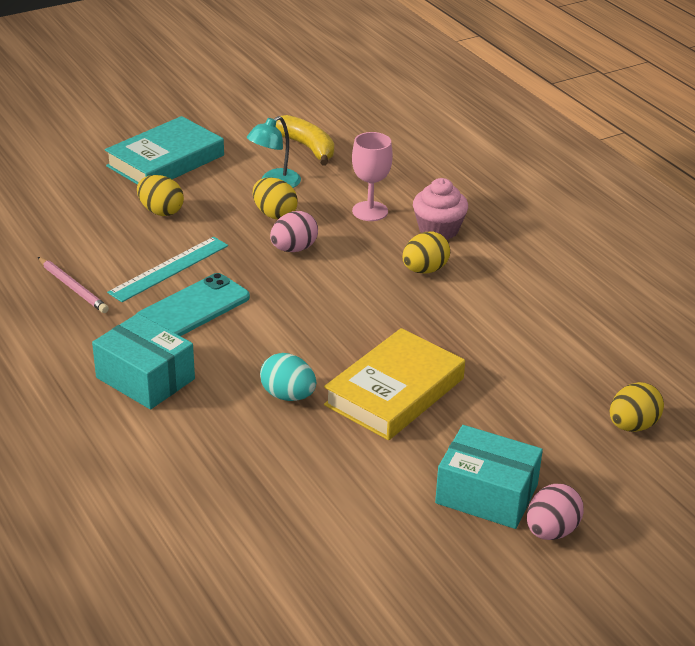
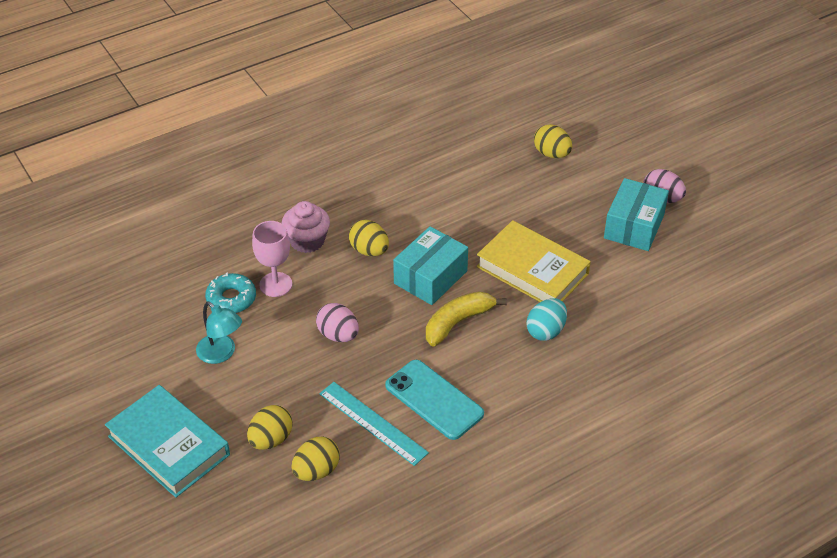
camera: 90 degrees left, 10 degrees up
pink pencil [38,257,109,313] -> none
turquoise box [92,313,195,410] -> turquoise box moved to [393,226,468,305]
yellow egg [253,178,298,219] -> yellow egg moved to [292,437,340,481]
yellow banana [276,115,334,165] -> yellow banana moved to [426,291,507,346]
none -> turquoise donut [205,273,256,313]

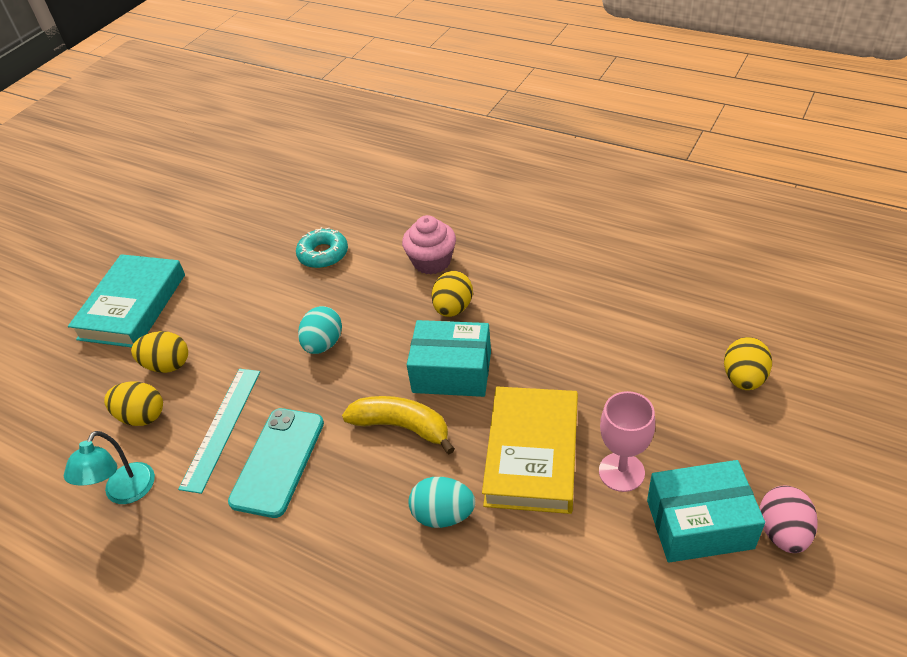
camera: 65 degrees right, 0 degrees up
turquoise lamp [196,302,242,364] -> turquoise lamp moved to [64,431,155,504]
pink goblet [252,221,292,297] -> pink goblet moved to [599,391,655,492]
pink egg [316,303,359,342] -> turquoise egg [298,306,342,354]

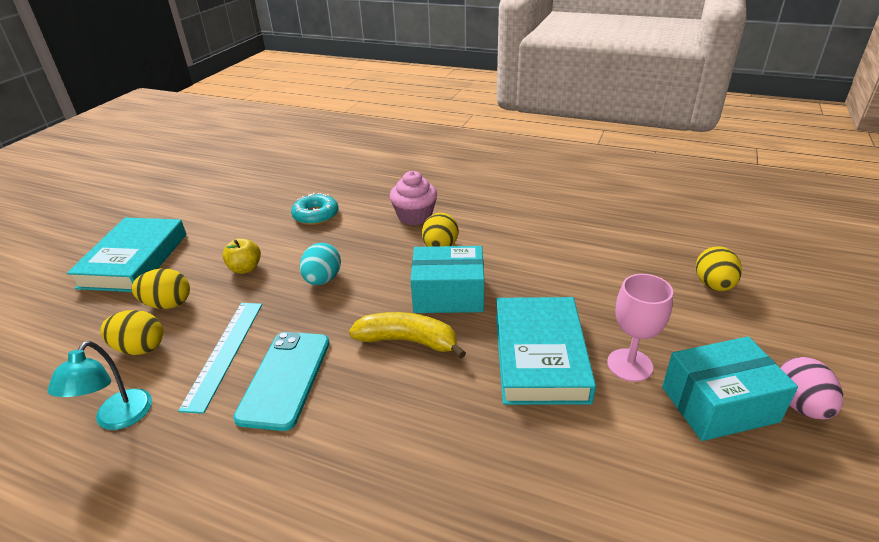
camera: 10 degrees left, 10 degrees down
turquoise egg [409,477,475,528] -> none
yellow book [482,387,578,514] -> turquoise book [496,297,596,405]
none -> yellow apple [222,238,261,274]

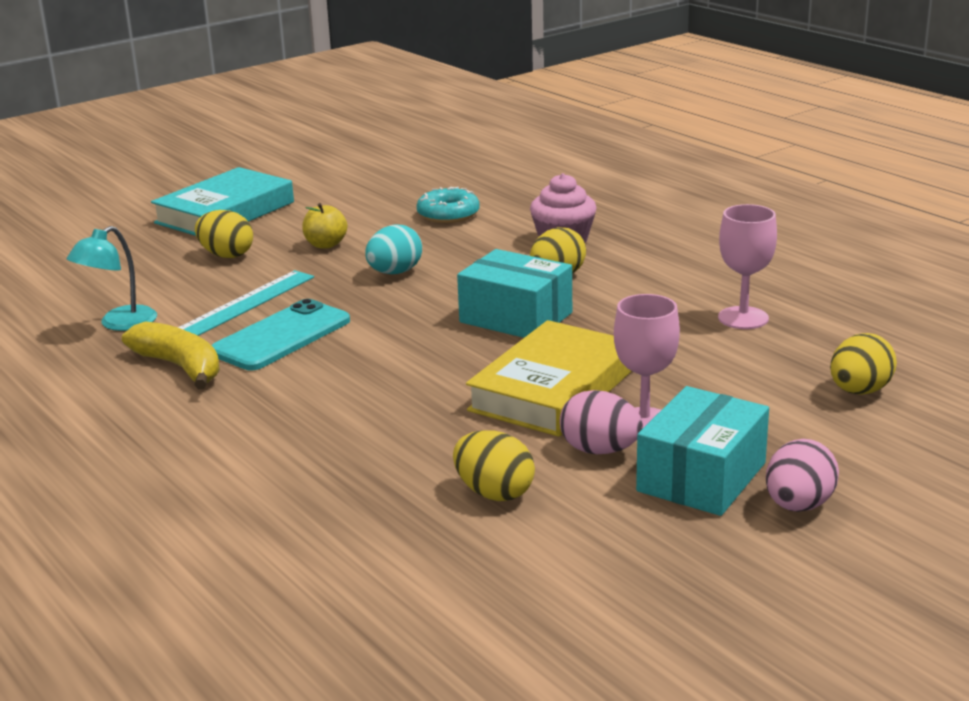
camera: 30 degrees right, 10 degrees down
yellow egg [100,310,163,355] -> yellow egg moved to [453,430,535,501]
yellow banana [349,312,466,359] -> yellow banana moved to [122,321,220,389]
turquoise book [496,297,596,405] -> yellow book [466,320,632,437]
turquoise box [662,336,798,441] -> turquoise box turned 75 degrees counterclockwise [636,386,769,516]
none -> pink egg [560,390,643,454]
none -> pink goblet [718,204,777,329]

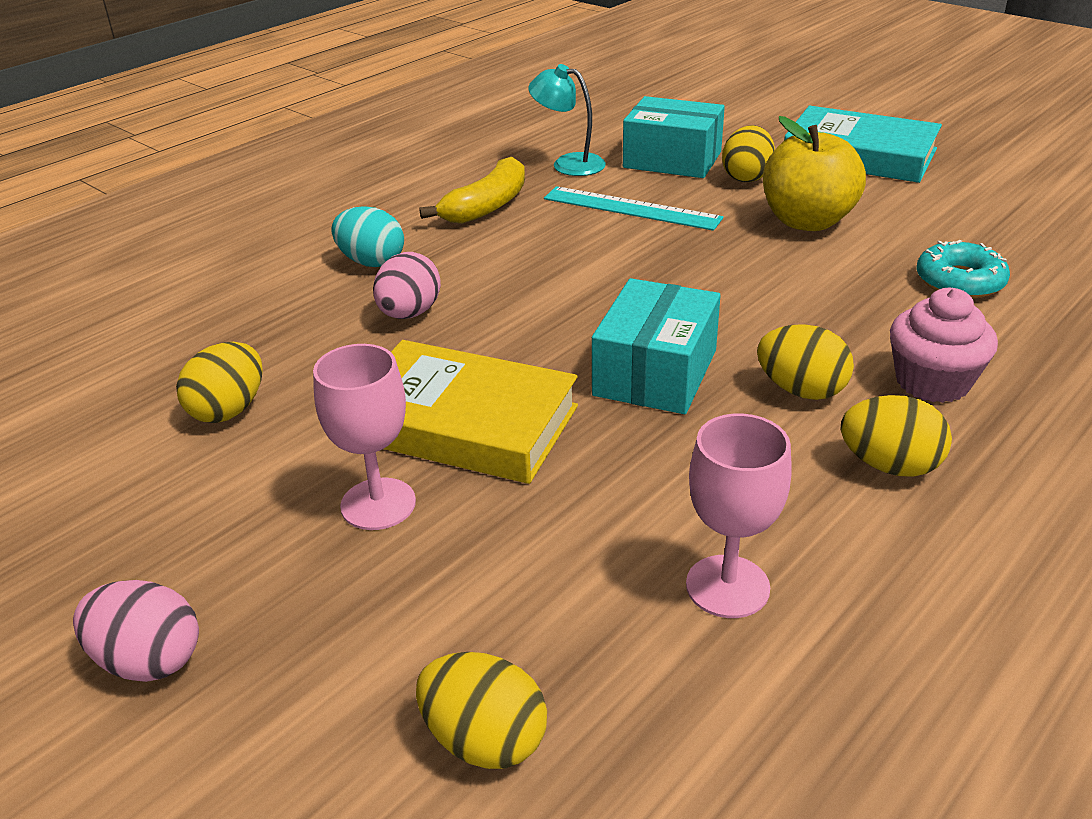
camera: 80 degrees right, 10 degrees up
turquoise phone [212,299,350,370] -> none
yellow apple [302,203,347,249] -> yellow apple [763,116,866,231], size x1.84
turquoise egg [365,225,422,274] -> turquoise egg moved to [331,207,404,267]
pink egg [560,390,643,454] -> pink egg moved to [373,252,441,319]
turquoise box [636,386,769,516] -> turquoise box moved to [623,96,725,178]
none -> yellow egg [841,395,952,477]

